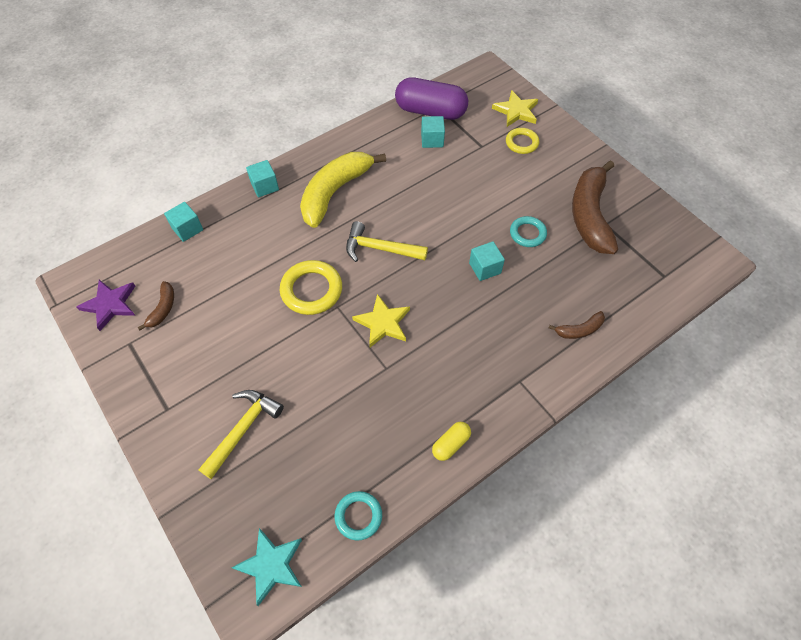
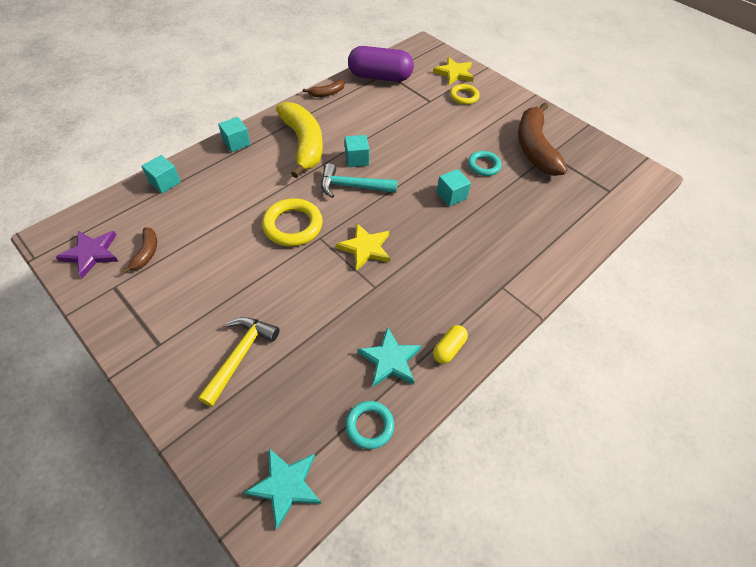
camera: 10 degrees left, 5 degrees down
yellow banana [300,152,386,228] -> yellow banana turned 135 degrees clockwise [276,102,323,178]
yellow hammer [346,221,428,262] -> turquoise hammer [321,163,398,198]
turquoise cube [421,116,445,148] -> turquoise cube moved to [345,135,369,167]
brown banana [549,311,605,339] -> brown banana moved to [303,80,345,97]
none -> turquoise star [357,327,422,387]

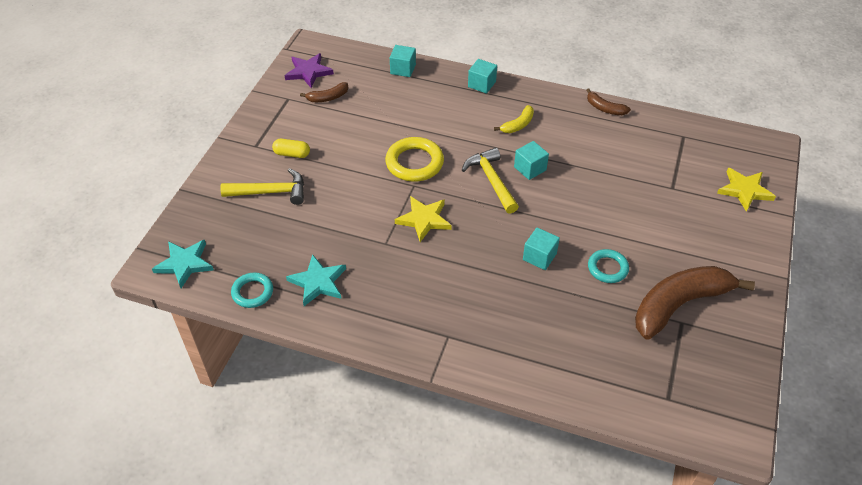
camera: 65 degrees right, 5 degrees down
yellow banana [276,102,323,178] -> yellow banana [494,105,534,133], size x0.45
turquoise hammer [321,163,398,198] -> yellow hammer [462,147,519,214]
purple capsule [348,46,414,82] -> none
yellow capsule [433,325,468,364] -> yellow capsule moved to [272,139,310,158]
yellow ring [450,84,480,105] -> none

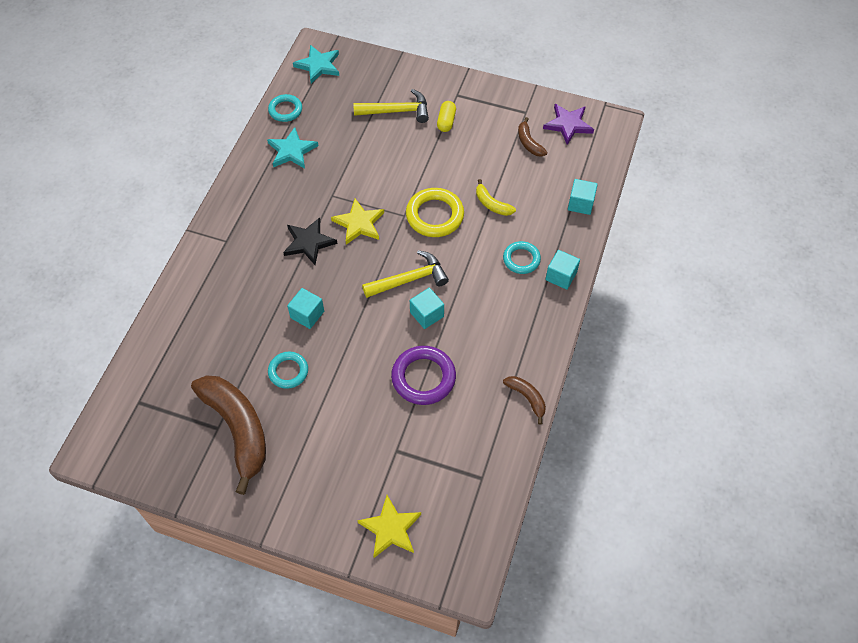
camera: 90 degrees right, 10 degrees up
yellow hammer [220,168,304,205] -> yellow hammer turned 90 degrees counterclockwise [353,89,429,123]
yellow banana [494,105,534,133] -> yellow banana moved to [476,179,516,216]
brown banana [587,88,631,115] -> brown banana turned 105 degrees clockwise [503,376,546,424]
none -> black star [283,217,337,265]
none -> purple ring [391,346,456,405]
none -> turquoise ring [503,241,541,274]

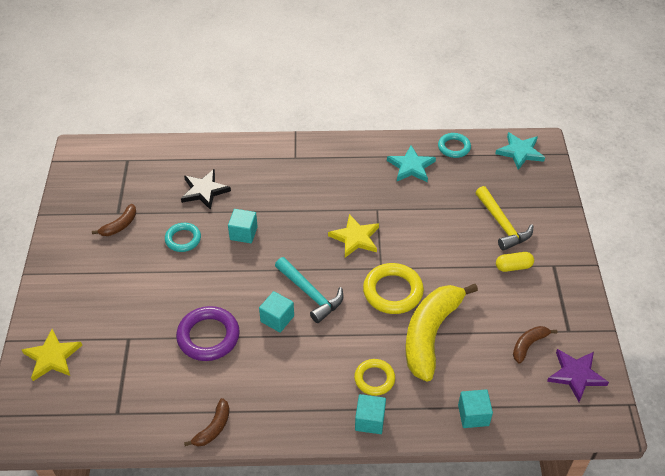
camera: 70 degrees right, 10 degrees down
brown banana [191,375,266,495] -> brown banana [92,204,136,236], size x0.45
black star [283,217,337,265] -> black star moved to [181,169,231,210]
yellow hammer [362,250,449,298] -> turquoise hammer [275,257,343,323]
yellow banana [476,179,516,216] -> yellow banana [406,284,478,382], size x2.20
turquoise ring [503,241,541,274] -> yellow ring [354,359,395,396]

